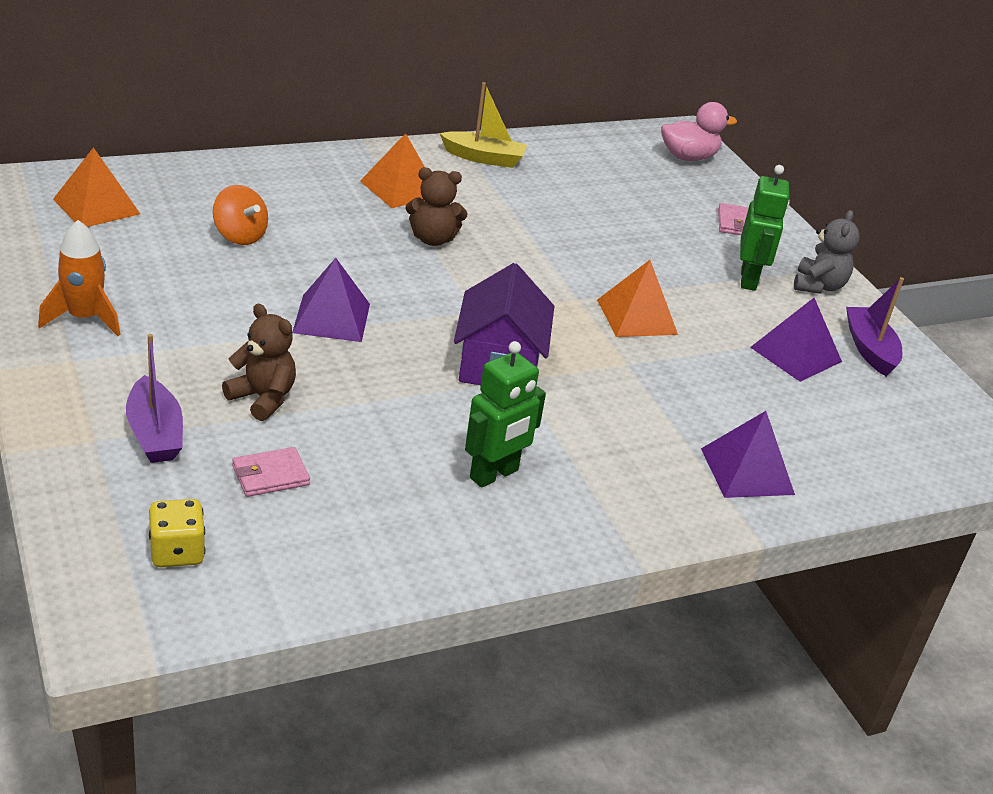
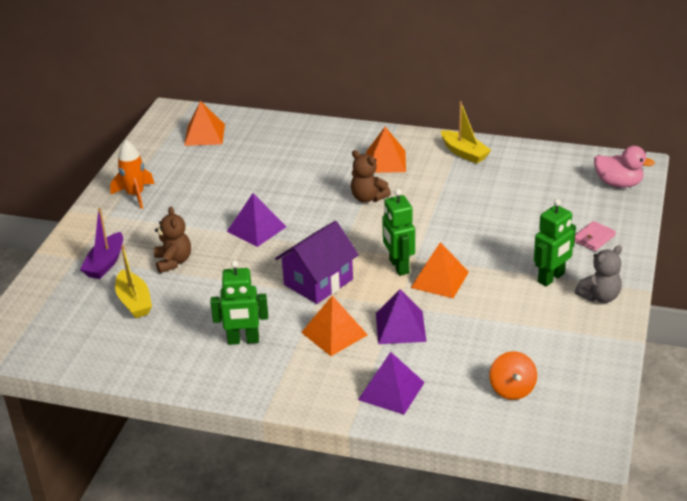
camera: 45 degrees right, 0 degrees up
yellow dice [149,499,205,567] -> none
orange spinning top [213,185,268,245] -> orange spinning top moved to [489,351,537,400]
pink wallet [232,447,310,497] -> yellow boat [115,245,152,318]
purple pyramid [750,298,842,382] -> purple pyramid moved to [376,289,426,344]
purple boat [846,277,904,377] -> none
none -> orange pyramid [301,295,368,356]
none -> green robot [382,189,415,276]

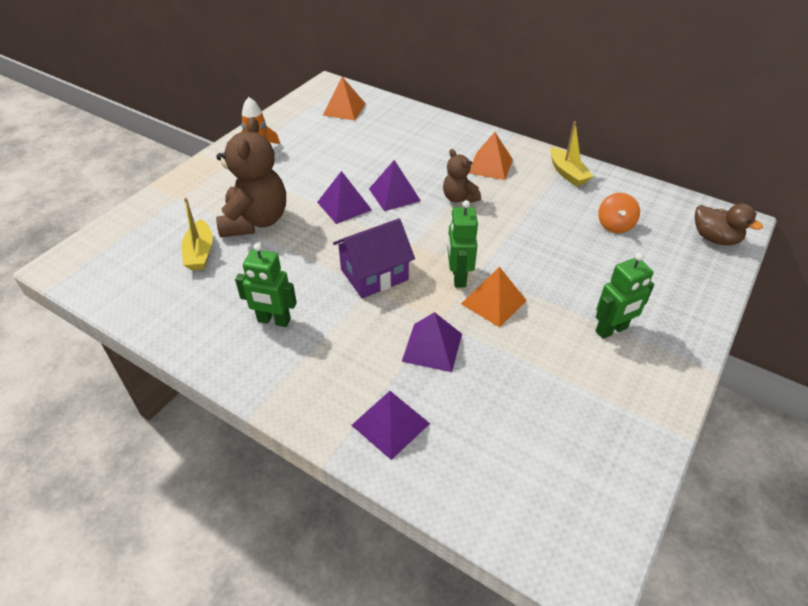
camera: 15 degrees right, 10 degrees up
purple boat [80,208,123,279] -> none
brown teddy bear [154,207,191,273] -> brown teddy bear [216,117,286,237], size x1.87
orange pyramid [301,295,368,356] -> none
orange spinning top [489,351,537,400] -> orange spinning top moved to [598,193,640,233]
pink wallet [575,221,616,251] -> none
grey teddy bear [575,245,622,303] -> none
pink duck [594,146,655,188] -> brown duck [695,204,763,246]
none -> purple pyramid [369,160,421,211]

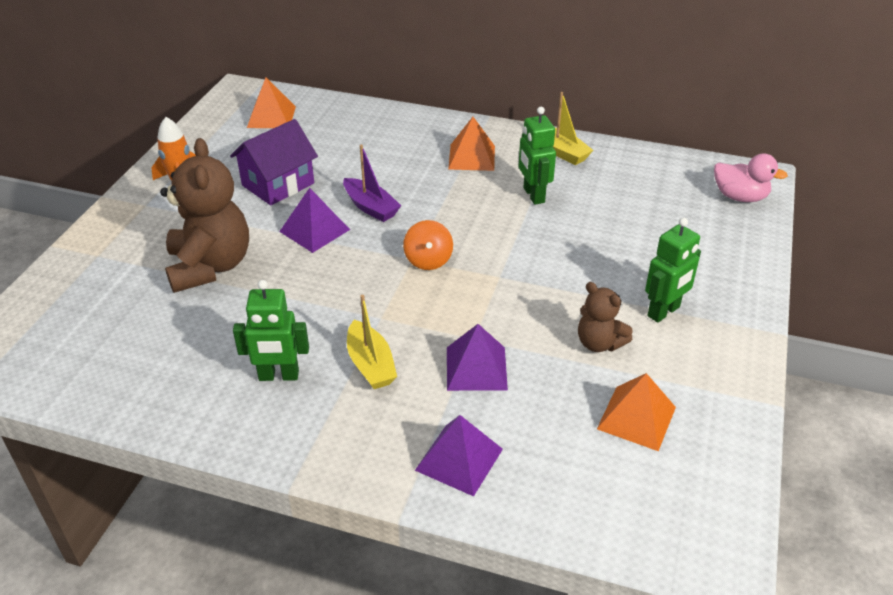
camera: 15 degrees left, 5 degrees down
yellow boat [181,197,213,270] -> yellow boat moved to [347,295,397,389]
purple house [333,218,415,298] -> purple house moved to [230,119,318,205]
purple pyramid [369,160,421,211] -> purple boat [343,144,401,222]
brown teddy bear [443,149,481,203] -> brown teddy bear moved to [578,282,632,352]
green robot [447,200,478,288] -> green robot moved to [519,107,556,205]
orange pyramid [461,267,527,328] -> orange pyramid moved to [597,373,676,451]
orange spinning top [598,193,640,233] -> orange spinning top moved to [403,220,453,270]
brown duck [695,204,763,246] -> pink duck [714,153,788,202]

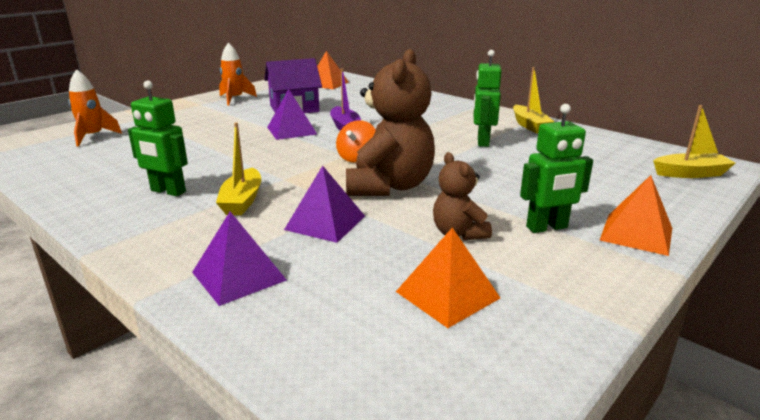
camera: 25 degrees right, 15 degrees down
brown teddy bear [160,138,249,293] -> brown teddy bear moved to [346,49,435,196]
orange pyramid [448,117,495,171] -> orange pyramid moved to [600,175,672,256]
pink duck [714,153,788,202] -> yellow boat [653,105,735,178]
none -> orange rocket [68,69,122,147]

